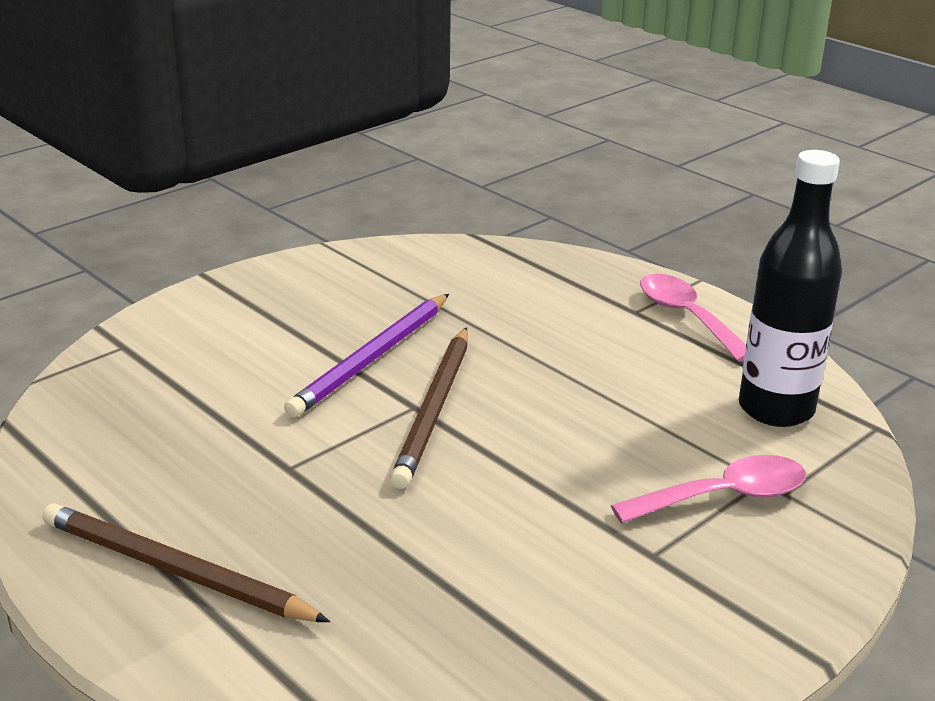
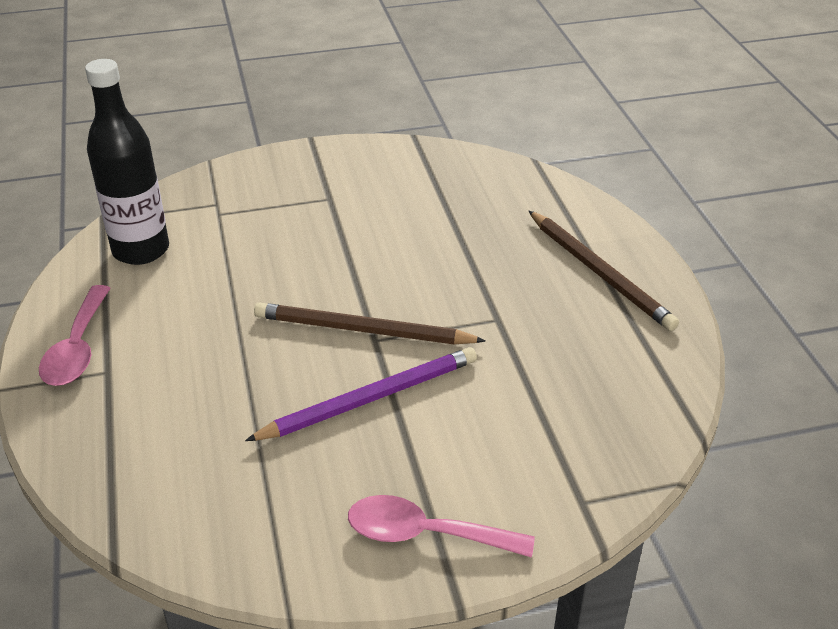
camera: 150 degrees left, 10 degrees up
brown pencil [390,327,468,489] -> brown pencil turned 120 degrees counterclockwise [254,302,486,344]
pink spoon [611,455,806,523] -> pink spoon moved to [348,495,535,558]

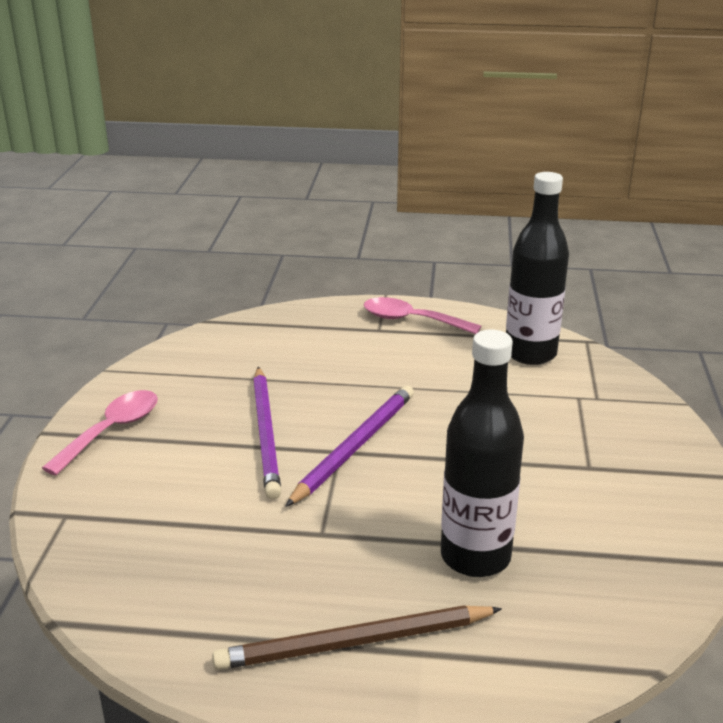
camera: 110 degrees right, 10 degrees down
brown pencil [254,302,486,344] -> purple pencil [285,385,414,507]
none -> black bottle [441,330,524,577]

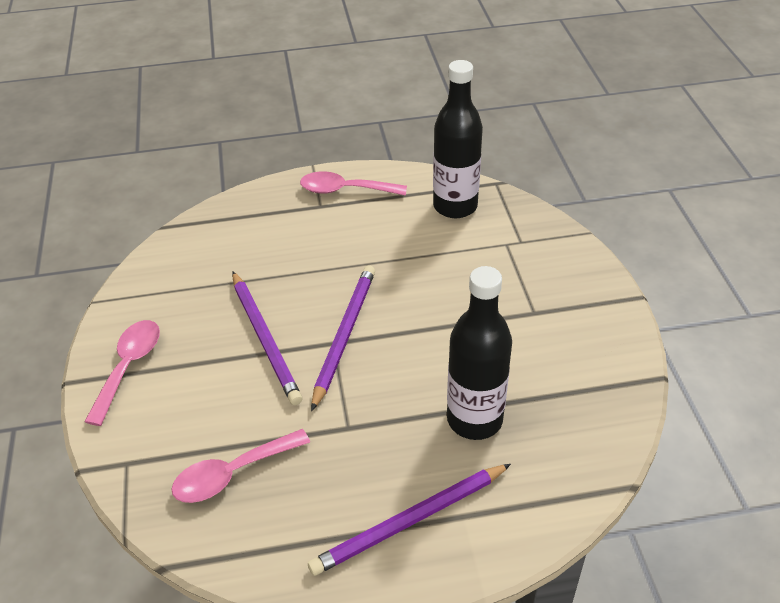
camera: 15 degrees left, 15 degrees up
brown pencil [212,605,502,670] -> purple pencil [308,464,511,576]
none -> pink spoon [172,429,310,503]

